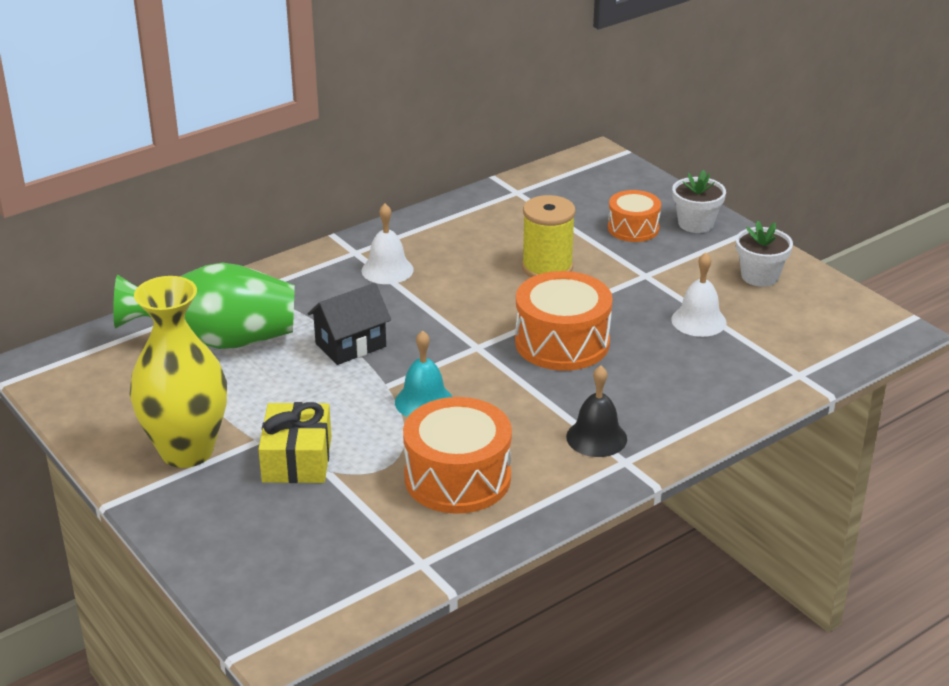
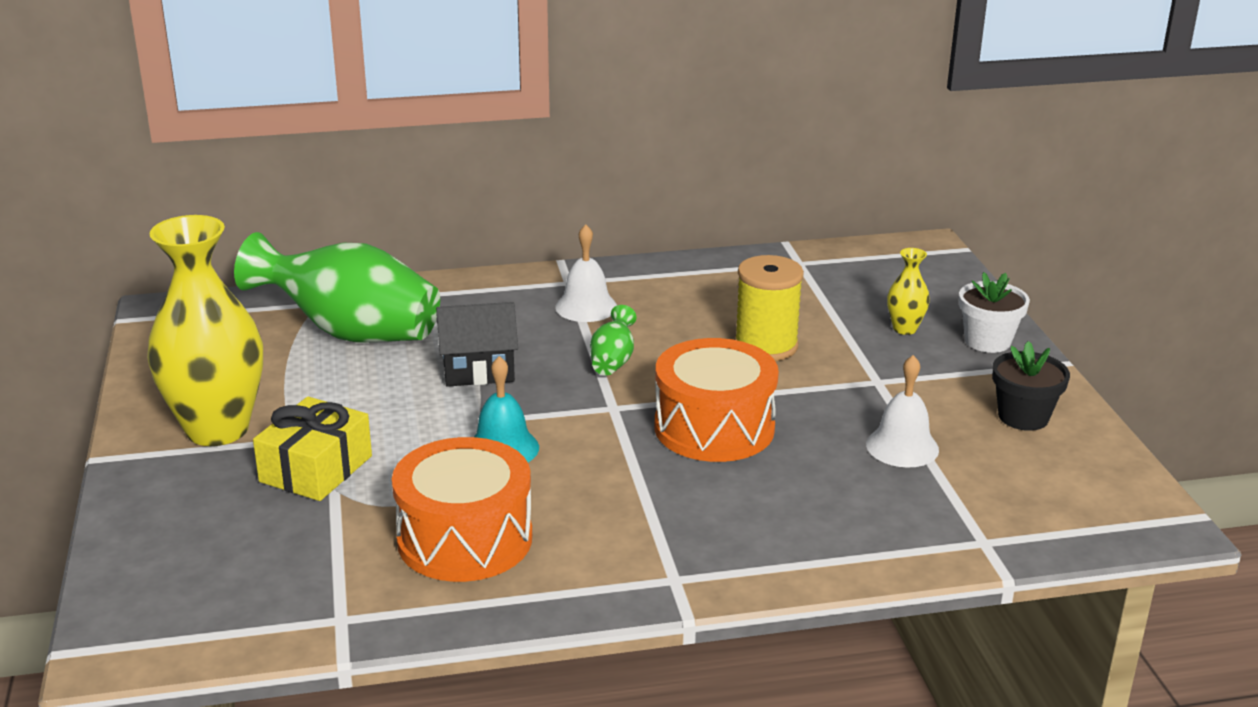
camera: 25 degrees right, 5 degrees down
black bell [566,366,627,457] -> none
orange drum [608,190,661,242] -> yellow vase [887,248,930,335]
white flower pot [736,220,793,287] -> black flower pot [992,341,1070,431]
none -> green vase [590,305,636,375]

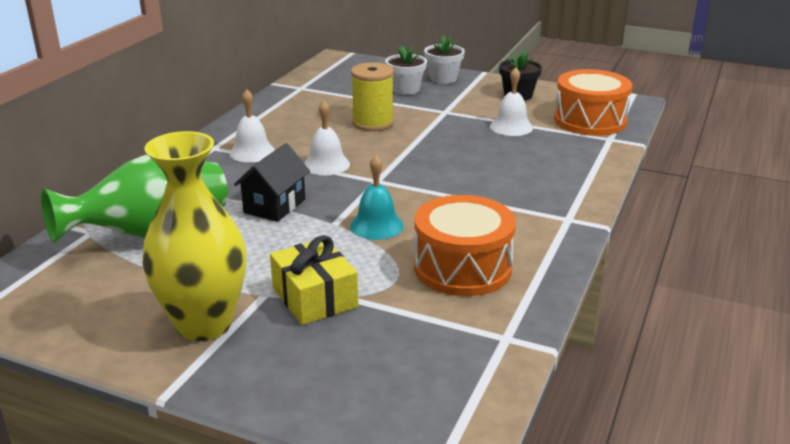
camera: 55 degrees left, 0 degrees up
green vase [590,305,636,375] -> white bell [304,101,350,175]
orange drum [655,338,779,462] -> orange drum moved to [554,69,632,136]
yellow vase [887,248,930,335] -> white flower pot [385,45,427,95]

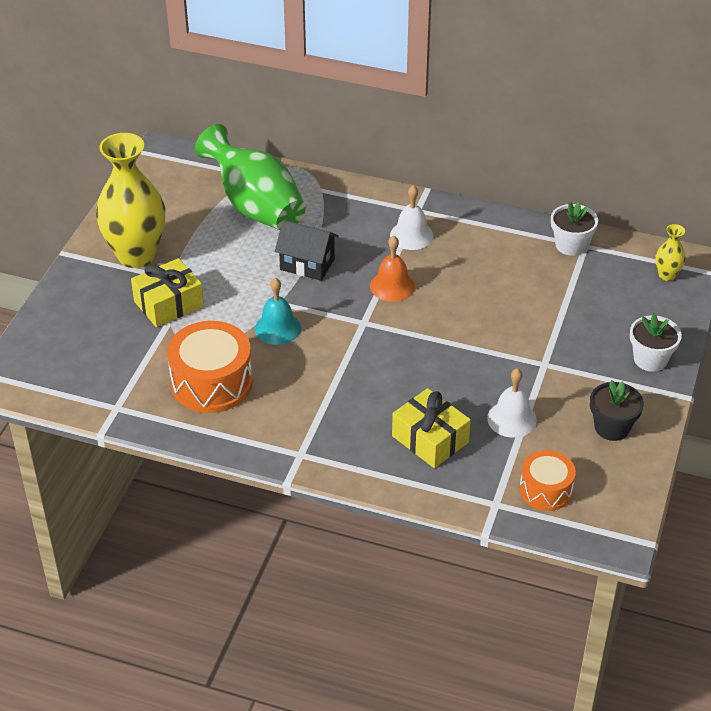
camera: 85 degrees right, 15 degrees up
white bell [304,101,350,175] -> orange bell [370,236,415,302]
yellow spool [351,62,394,131] -> none
white flower pot [385,45,427,95] -> white flower pot moved to [551,202,598,256]
orange drum [554,69,632,136] -> orange drum [520,450,576,511], size x0.61
none -> yellow gift [392,388,471,468]
none -> yellow vase [655,224,686,281]

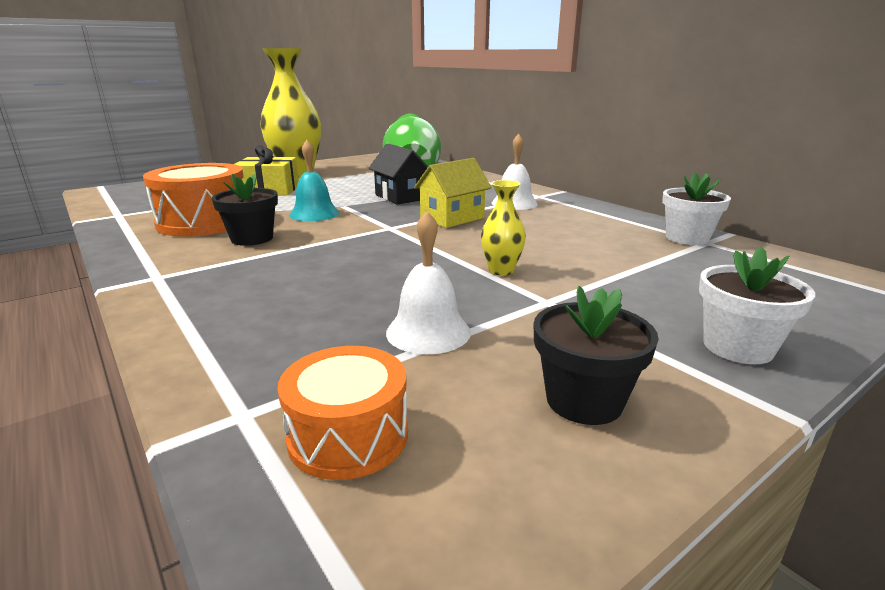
camera: 35 degrees right, 20 degrees down
orange bell [370,236,415,302] -> yellow house [414,158,492,228]
yellow gift [392,388,471,468] -> none
yellow vase [655,224,686,281] -> yellow vase moved to [481,180,526,276]
none -> black flower pot [212,174,278,246]

